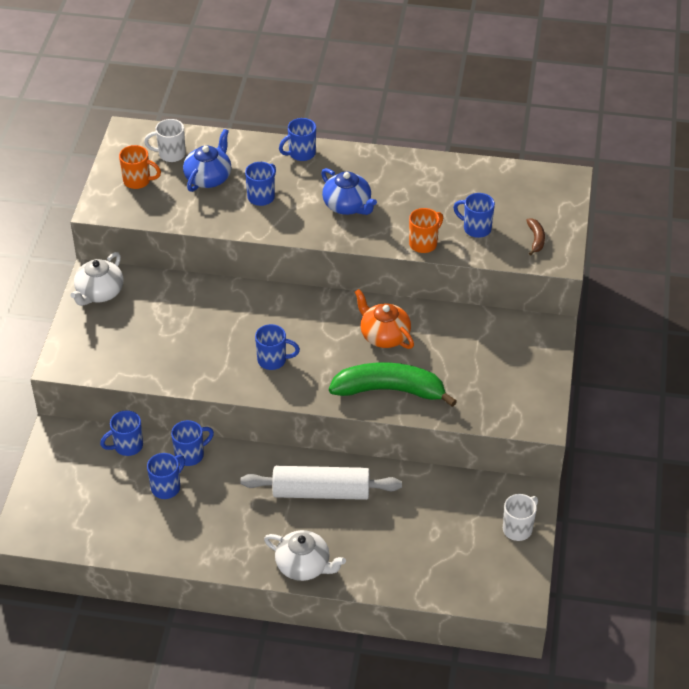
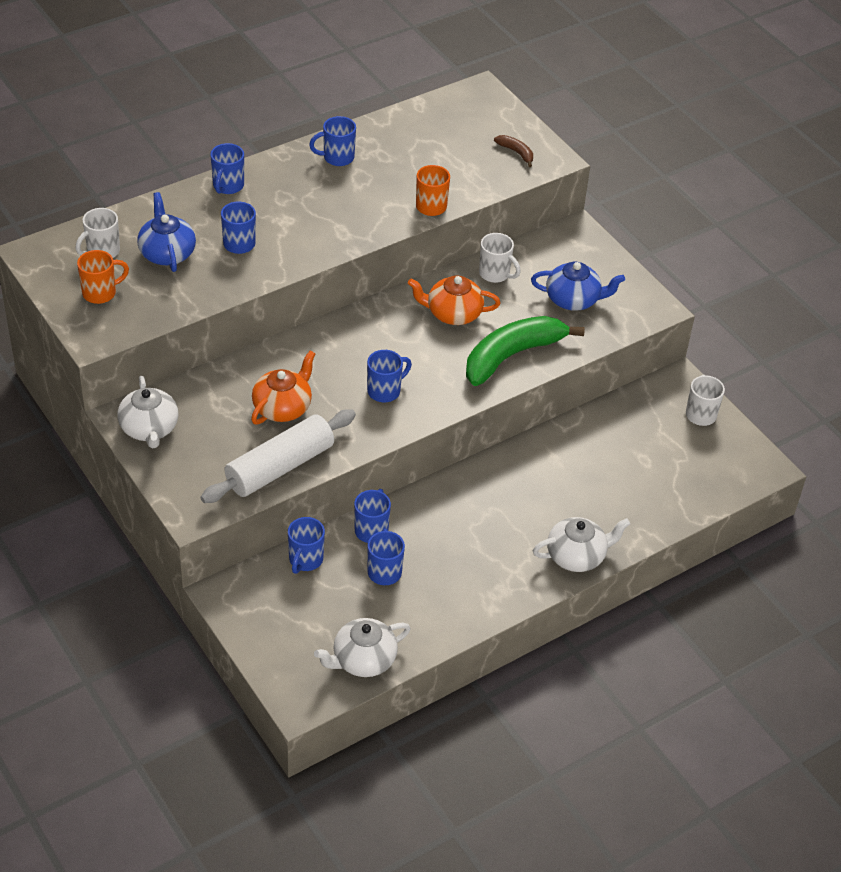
camera: 45 degrees left, 0 degrees up
white rolling pin [240,466,402,500] -> white rolling pin moved to [200,409,356,503]
blue teapot [321,168,377,215] -> blue teapot moved to [531,262,625,311]
blue mug [453,193,495,238] -> blue mug moved to [309,116,356,166]
none -> orange teapot [251,351,315,425]
none -> white teapot [314,618,411,677]
none -> white mug [479,233,521,283]

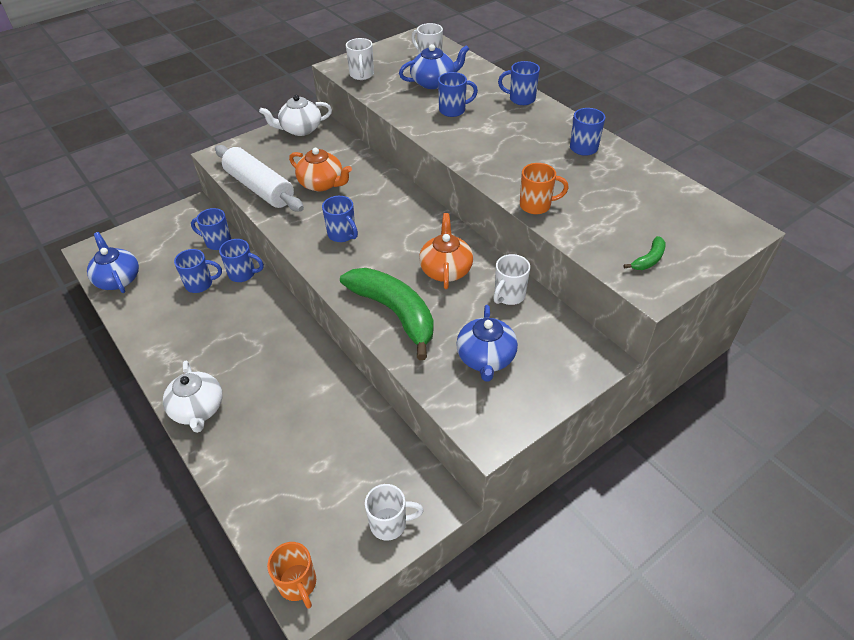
camera: 90 degrees right, 0 degrees up
orange mug [77,250,129,304] -> orange mug moved to [267,542,316,609]
white teapot [314,618,411,677] -> blue teapot [87,232,139,293]
brown banana [494,135,533,167] -> green banana [624,236,666,270]
none -> white mug [346,38,374,80]

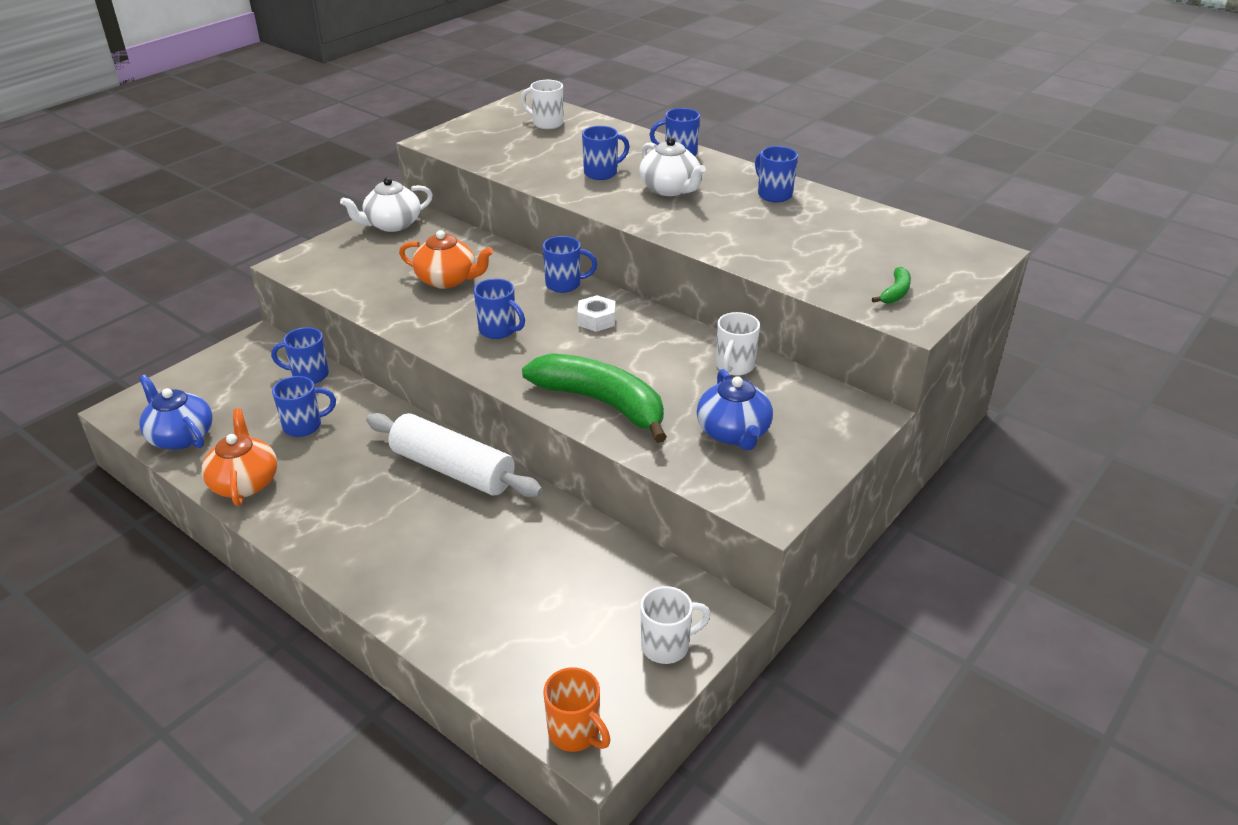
camera: 15 degrees left, 10 degrees down
white teapot [163,361,223,433] -> white teapot moved to [639,137,706,196]
white rolling pin [215,145,304,212] -> white rolling pin moved to [366,413,543,497]
blue mug [219,239,264,282] -> blue mug moved to [542,236,597,293]
white mug [346,38,374,80] -> none
blue teapot [399,44,469,89] -> none
orange teapot [419,213,473,289] -> orange teapot moved to [201,408,277,506]
orange mug [520,163,569,214] -> none
none -> white nut [578,295,615,332]

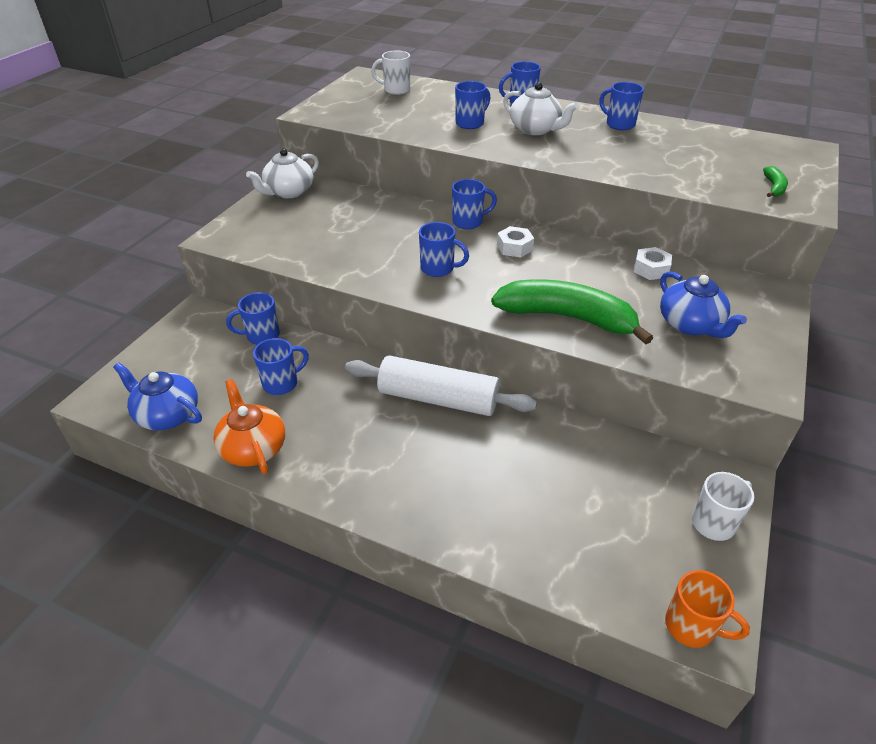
camera: 15 degrees left, 5 degrees up
orange teapot [399,230,493,289] -> none
white mug [716,312,760,376] -> white nut [634,247,672,280]

